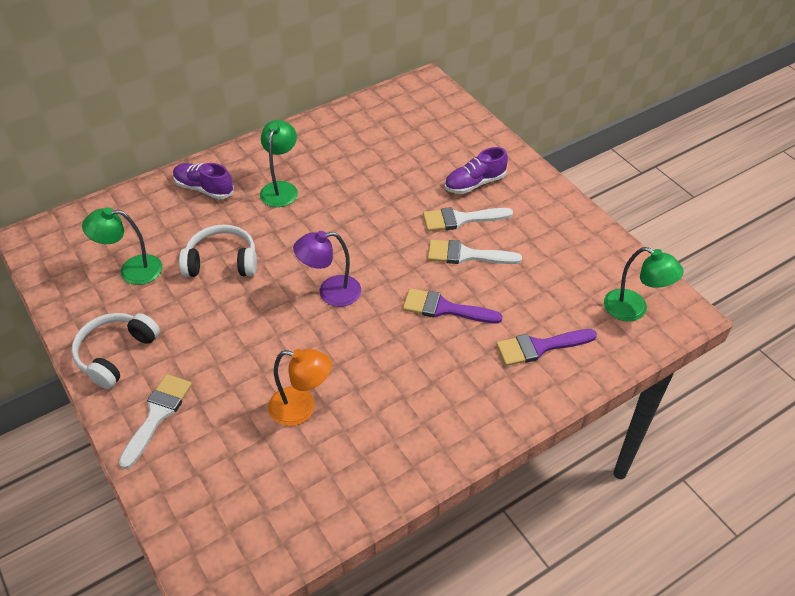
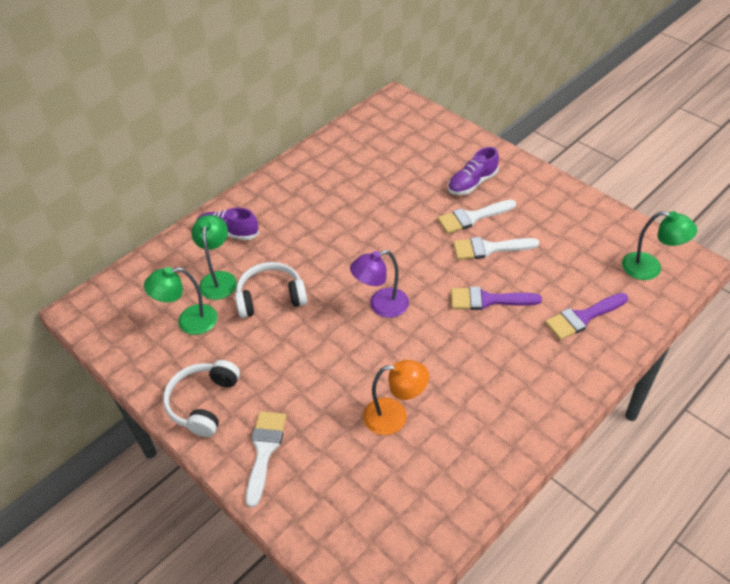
camera: 10 degrees left, 0 degrees up
green lamp [260,120,298,207] -> green lamp moved to [191,215,237,300]

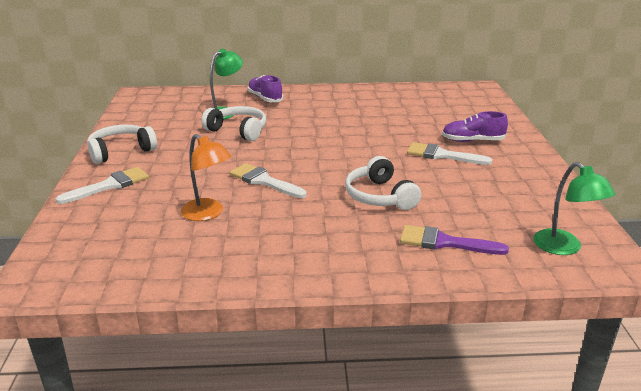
camera: 40 degrees right, 20 degrees down
green lamp [144,267,217,335] -> none
purple lamp [350,250,409,318] -> none
purple brush [451,287,542,310] -> white headphones [345,156,421,210]
white brush [453,237,539,260] -> white brush moved to [229,163,307,198]

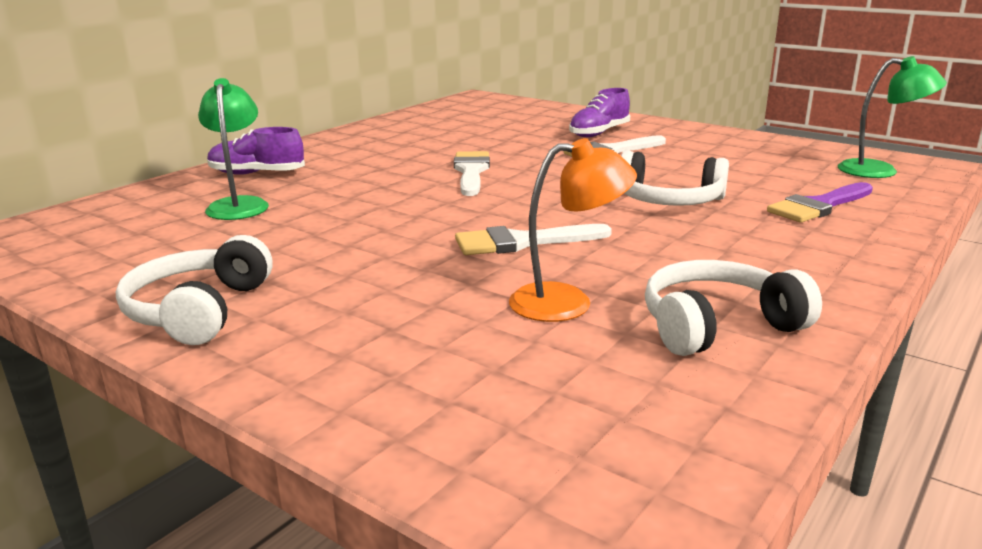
camera: 50 degrees left, 5 degrees down
white brush [56,167,149,204] -> white brush moved to [454,151,490,196]
white headphones [201,106,266,141] -> white headphones moved to [645,260,822,356]

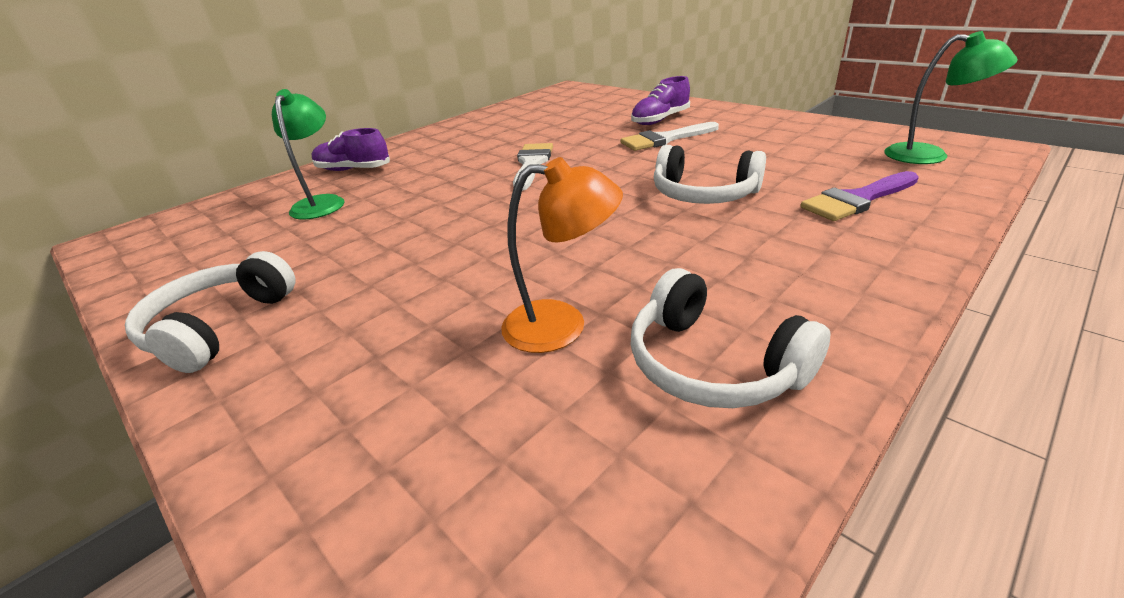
camera: 10 degrees right, 10 degrees up
white brush [455,224,612,255] -> none
white headphones [645,260,822,356] -> white headphones turned 120 degrees counterclockwise [631,268,830,408]

